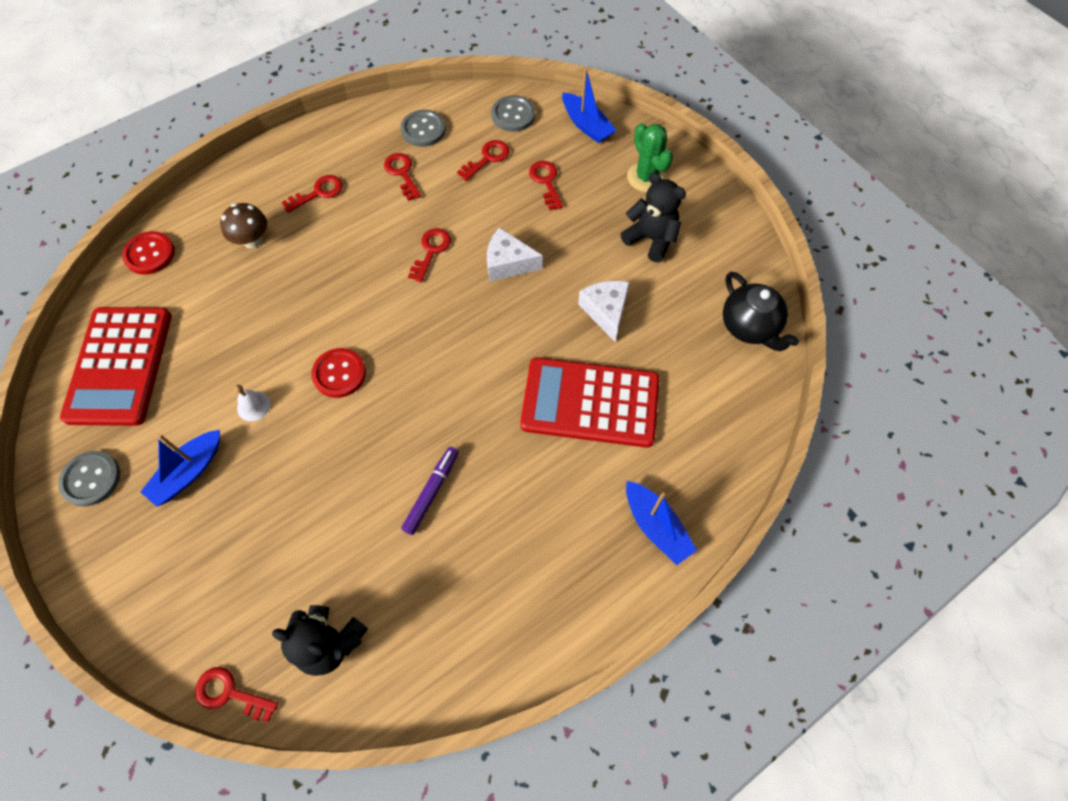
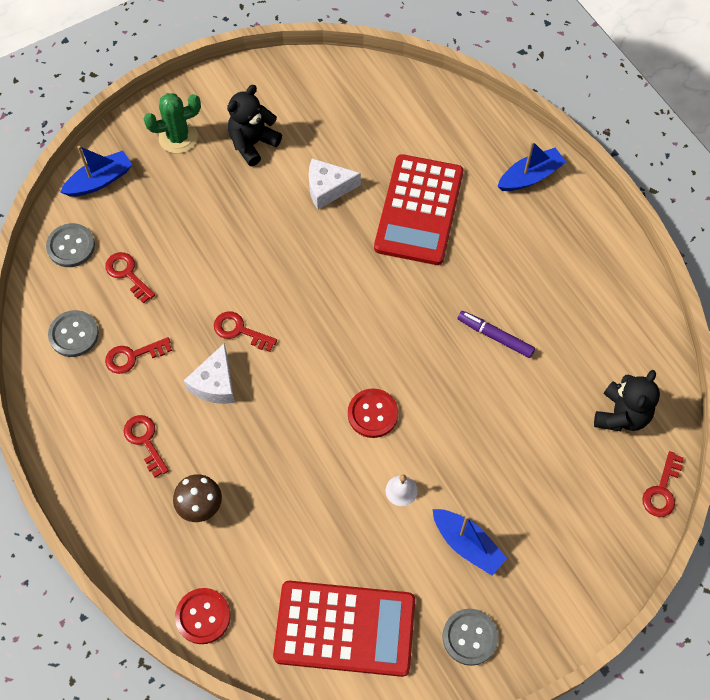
camera: 85 degrees left, 0 degrees up
white cheese [487,228,543,281] -> white cheese moved to [184,343,235,404]
red key [529,161,563,210] -> none
black teapot [723,272,799,351] -> none

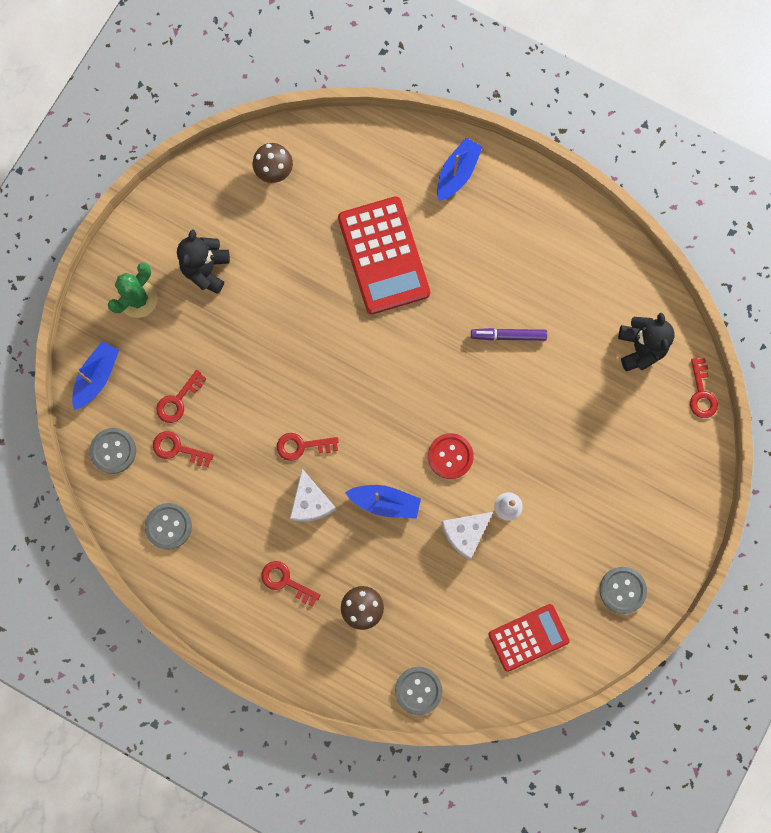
camera: 30 degrees left, 15 degrees up
red key [105,337,172,374] -> red key moved to [156,370,207,423]
red button [175,588,231,644] -> grey button [395,667,442,715]
red calculator [273,581,415,677] -> red calculator [488,604,570,672], size x0.62
white cheese [309,158,361,209] -> white cheese moved to [441,512,493,560]
blue boat [432,509,507,575] -> blue boat moved to [345,485,421,519]
none -> brown mushroom [253,143,293,183]

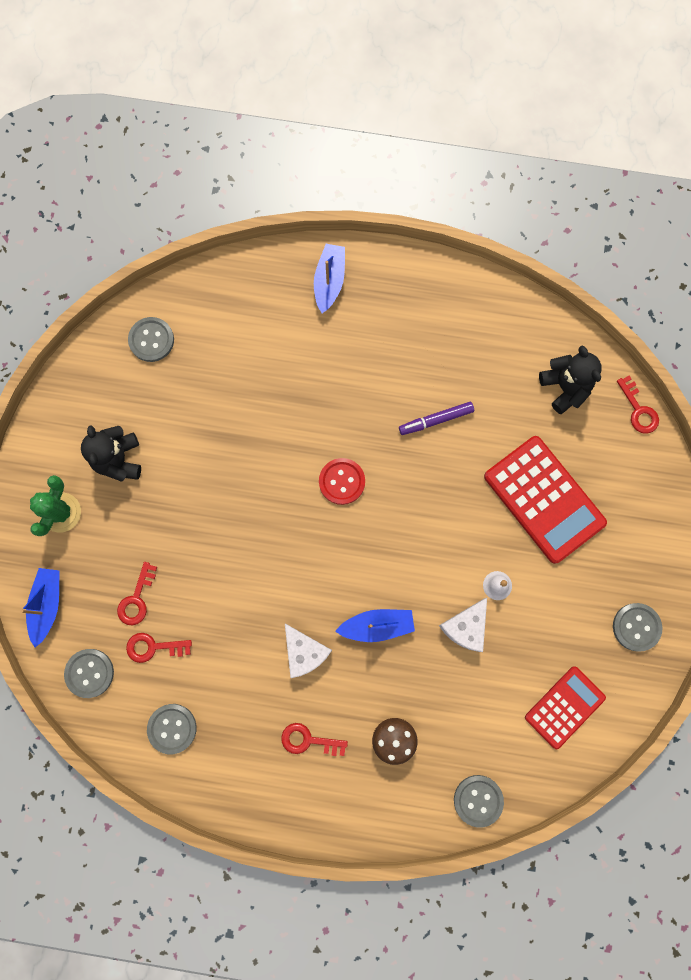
camera: 20 degrees left, 0 degrees up
brown mushroom [253,143,293,183] -> grey button [128,317,174,362]
red key [277,433,339,461] -> none
red calculator [338,196,430,314] -> red calculator moved to [484,436,607,564]
red button [428,433,474,479] -> red button moved to [319,458,365,505]

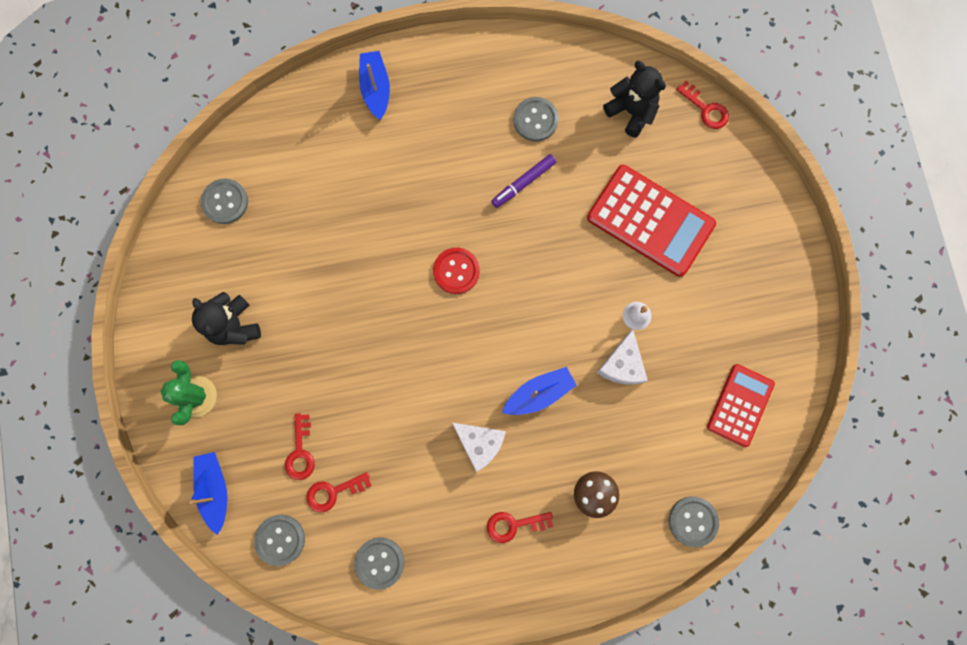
camera: 20 degrees left, 0 degrees up
grey button [613,603,662,652] -> grey button moved to [514,97,559,141]

